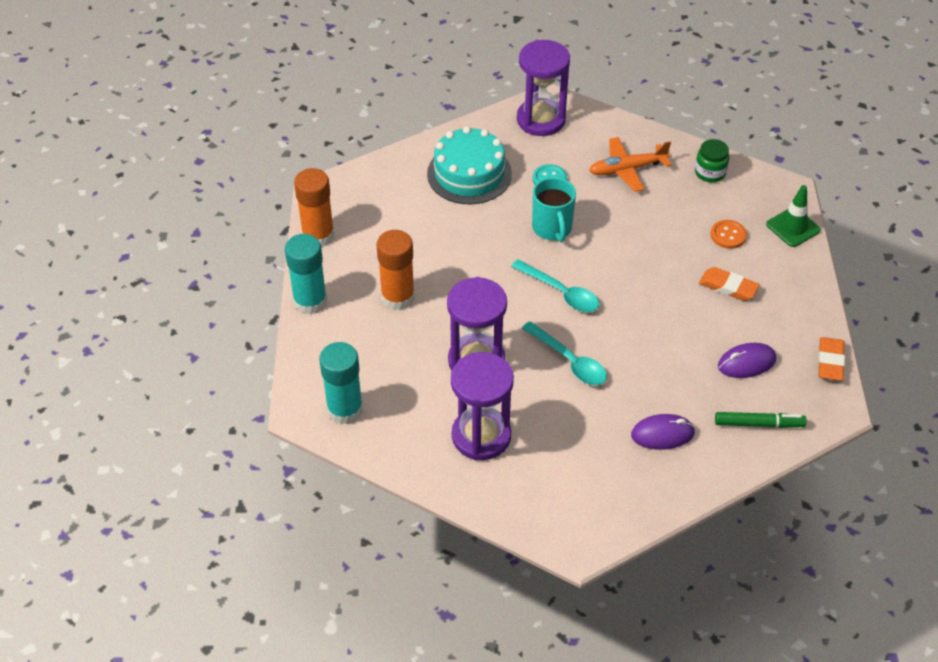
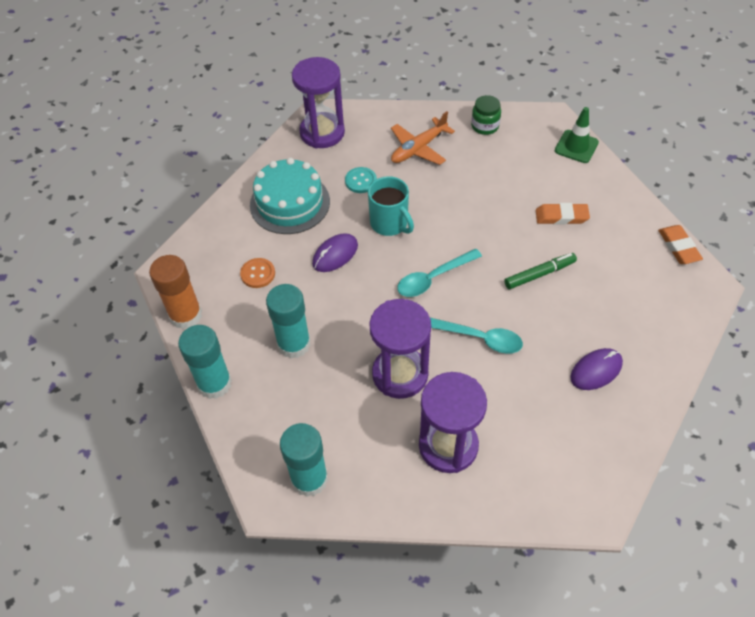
camera: 25 degrees left, 5 degrees up
orange glue stick [376,230,415,310] -> turquoise glue stick [266,284,311,358]
turquoise spoon [511,259,599,312] -> turquoise spoon turned 135 degrees clockwise [397,249,482,297]
orange button [711,220,747,249] -> orange button moved to [240,258,275,288]
green marker [715,412,807,428] -> green marker moved to [504,253,577,289]
purple mouse [718,343,776,378] -> purple mouse moved to [312,233,358,272]

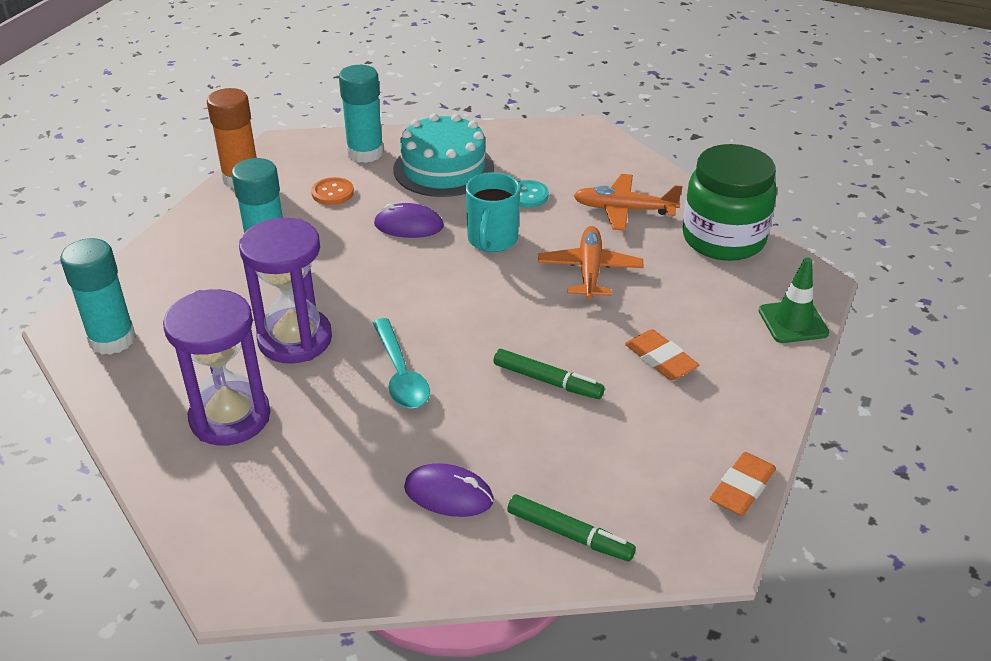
camera: 50 degrees right, 15 degrees down
turquoise glue stick [178,325,232,399] -> turquoise glue stick moved to [339,65,384,163]
purple hourglass [292,57,345,149] -> none
turquoise spoon [397,249,482,297] -> none
green jar [471,95,501,135] -> green jar [683,144,777,261], size x2.05
none -> green marker [507,494,636,561]
none -> orange plane [538,226,643,299]

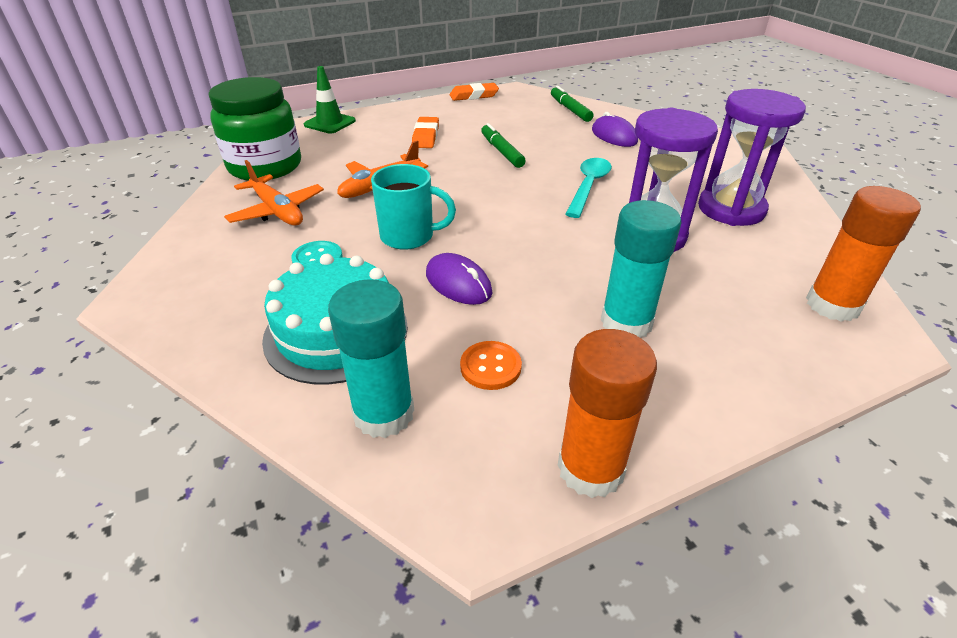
camera: 140 degrees left, 0 degrees up
turquoise glue stick [60,238,136,355] -> orange glue stick [806,186,921,322]
turquoise mug [465,172,520,252] -> turquoise mug turned 45 degrees clockwise [371,164,456,250]

